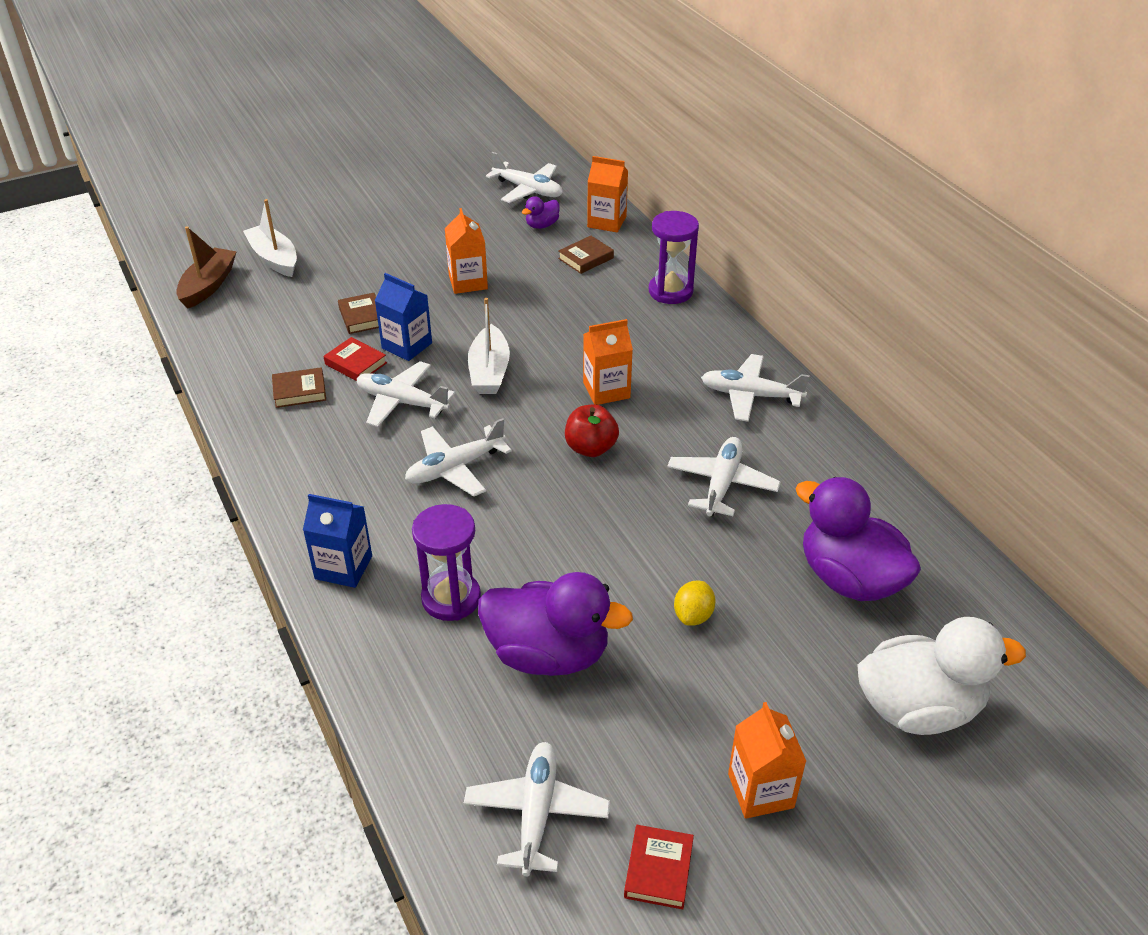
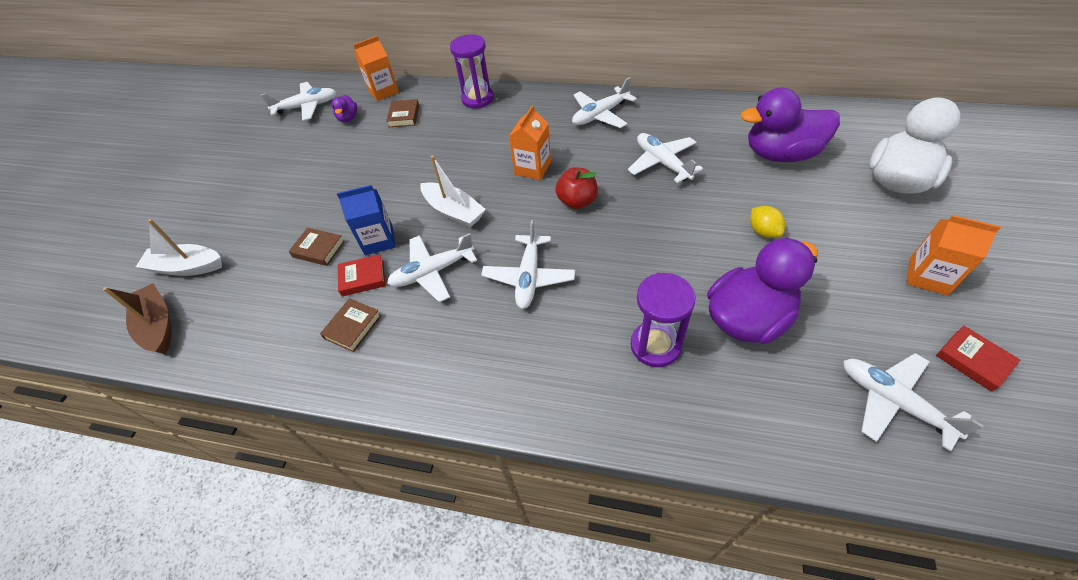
camera: 45 degrees left, 10 degrees up
blue carton [303,494,372,588] -> none
orange carton [445,208,488,294] -> none

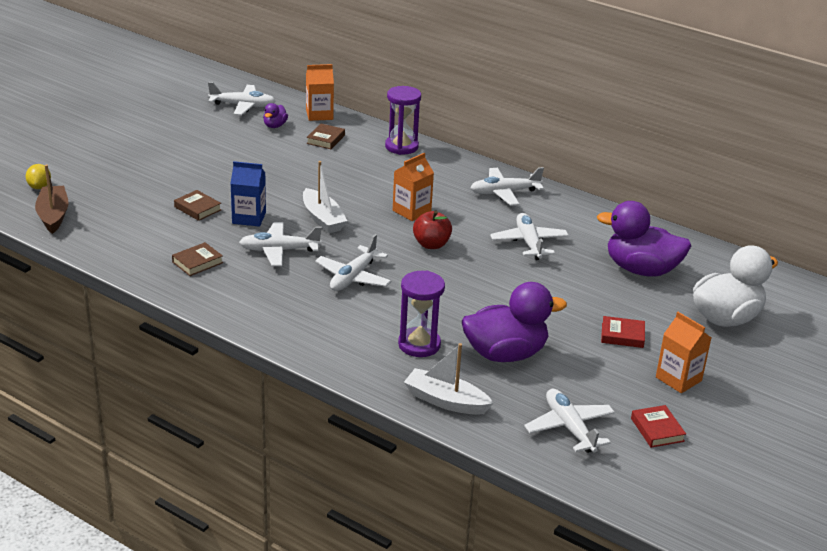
camera: 15 degrees right, 20 degrees down
white boat [136,219,222,276] -> white boat moved to [404,343,493,415]
red book [338,254,386,296] -> red book moved to [601,316,645,348]
yellow lemon [750,206,785,238] -> yellow lemon moved to [26,164,51,189]

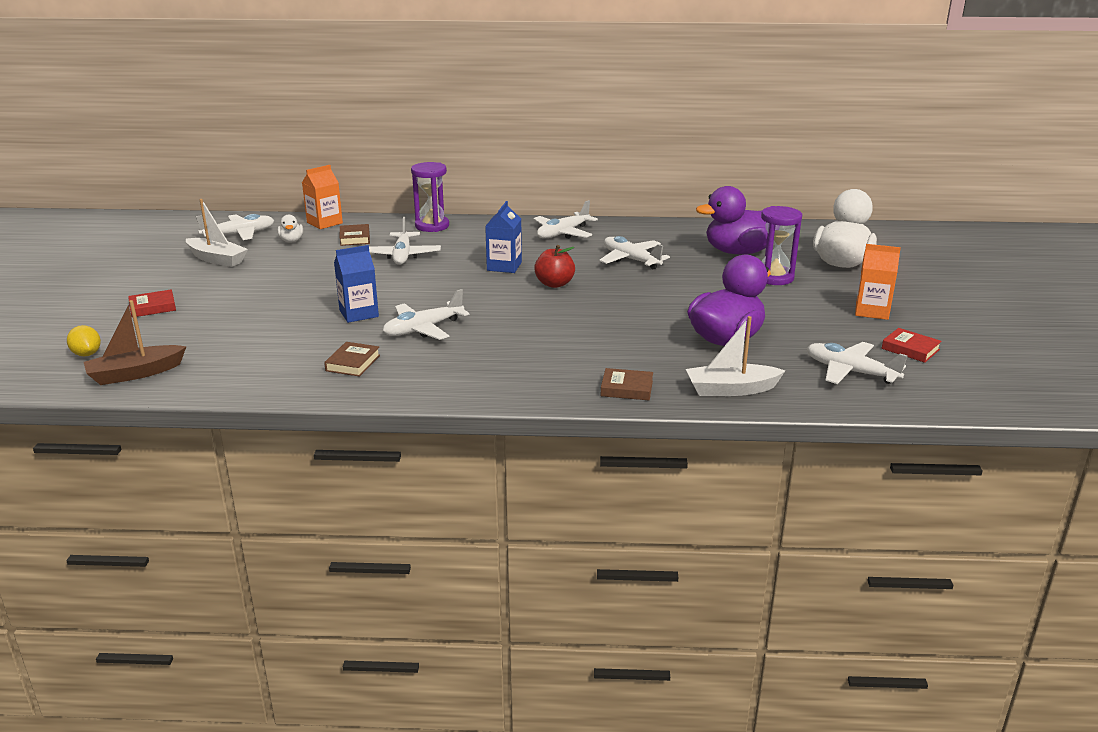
camera: 30 degrees left, 5 degrees down
brown boat [35,165,68,234] -> brown boat turned 75 degrees counterclockwise [84,300,187,385]
brown book [174,190,221,221] -> brown book moved to [601,368,653,400]
purple duck [263,103,288,128] -> white duck [277,215,303,243]
white boat [303,161,347,233] -> white boat moved to [186,199,248,267]
white plane [315,234,391,291] -> white plane moved to [369,217,441,265]
orange carton [393,153,434,221] -> blue carton [485,201,522,273]
purple hourglass [398,271,445,357] -> purple hourglass moved to [761,206,802,285]
red book [601,316,645,348] -> red book moved to [128,289,176,318]

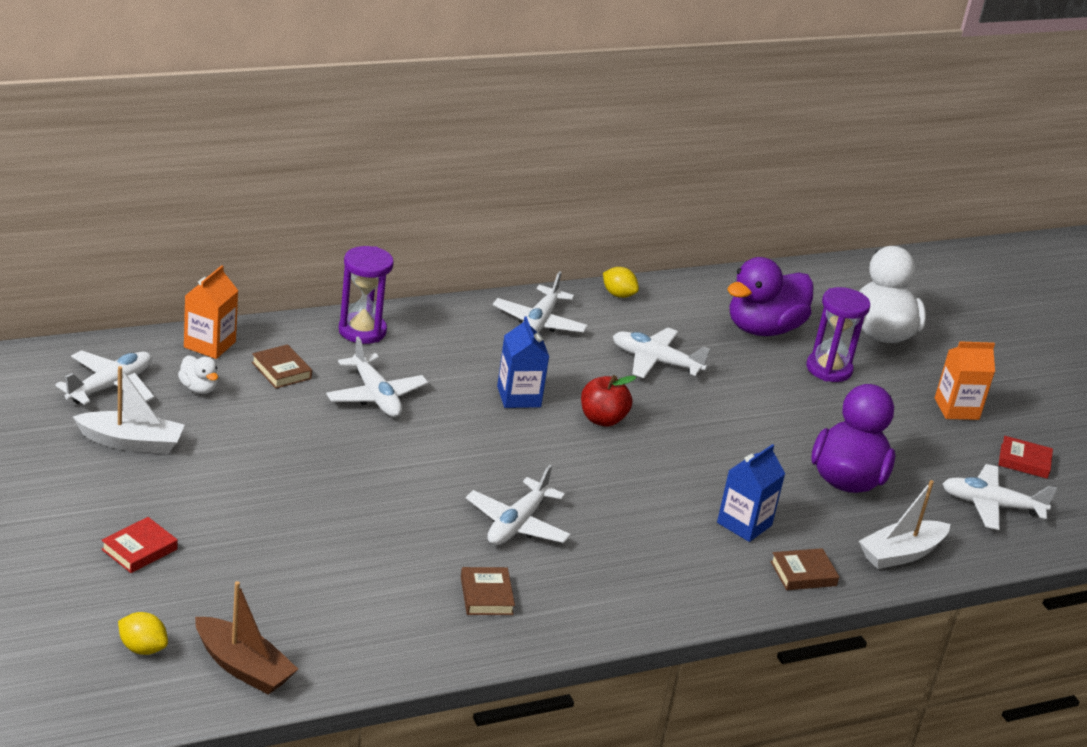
camera: 30 degrees left, 5 degrees up
brown boat [84,300,187,385] -> brown boat turned 90 degrees counterclockwise [195,581,298,695]
blue carton [334,245,379,323] -> blue carton moved to [717,444,785,542]
none -> yellow lemon [603,267,639,298]

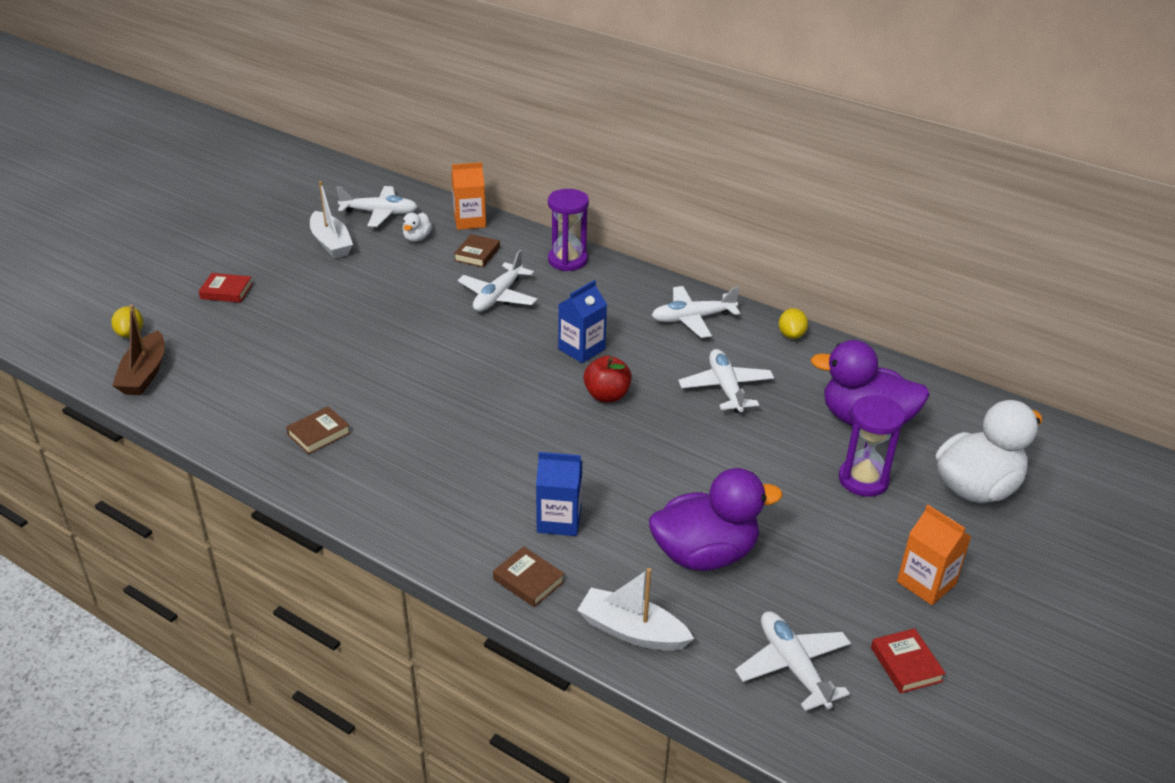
camera: 60 degrees right, 5 degrees up
white plane [466,465,571,545] -> none

